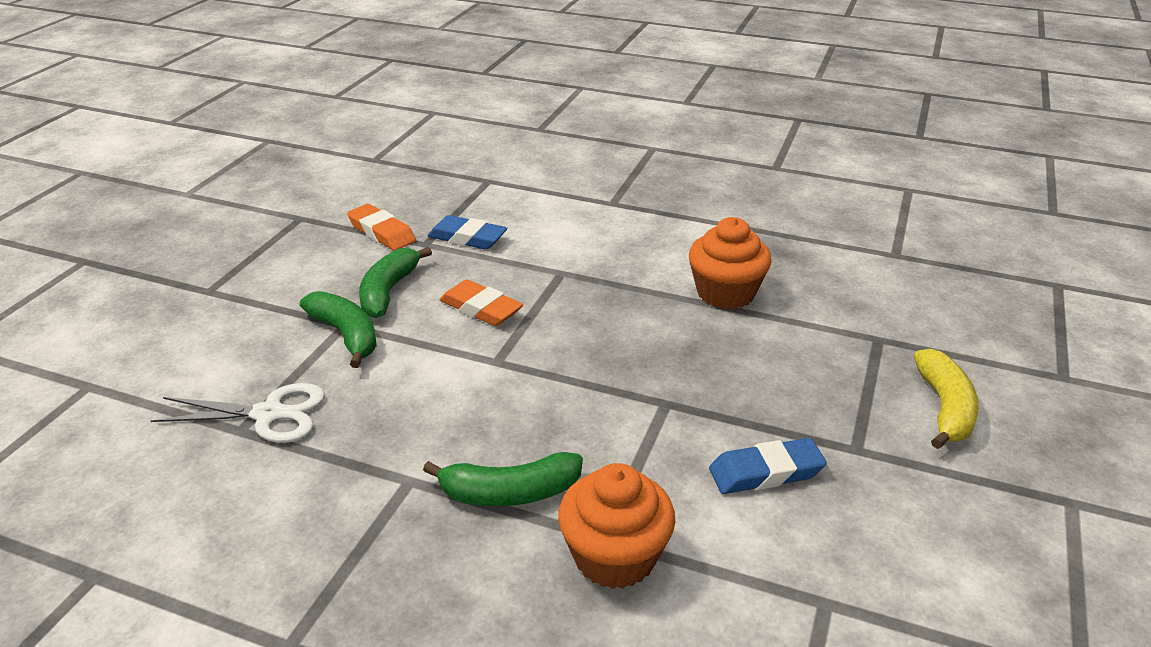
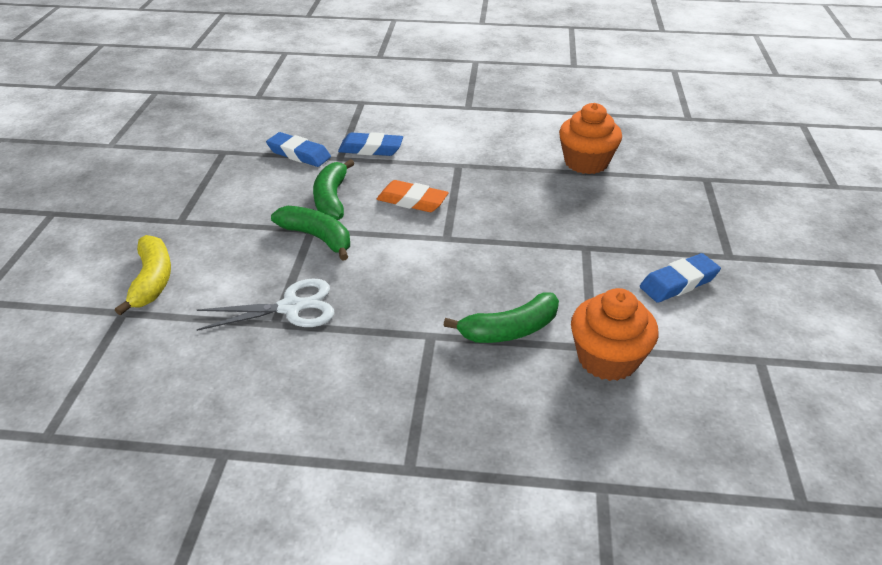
camera: 15 degrees left, 5 degrees up
orange eraser [347,204,416,251] -> blue eraser [266,132,331,167]
yellow banana [914,349,979,449] -> yellow banana moved to [115,235,171,316]

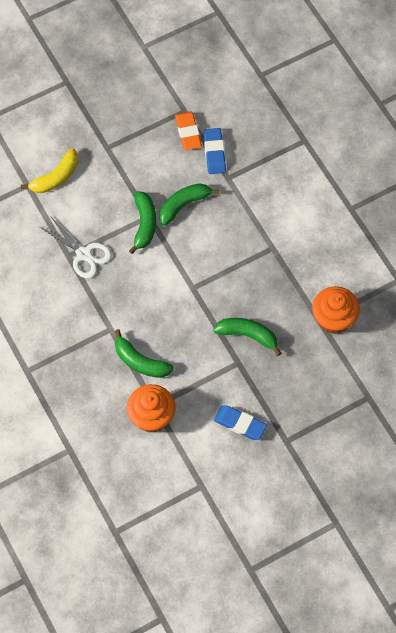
camera: 55 degrees right, 25 degrees up
blue eraser [338,132,403,156] -> none
orange eraser [377,180,449,212] -> orange eraser moved to [175,111,202,150]
none -> green banana [213,318,281,356]

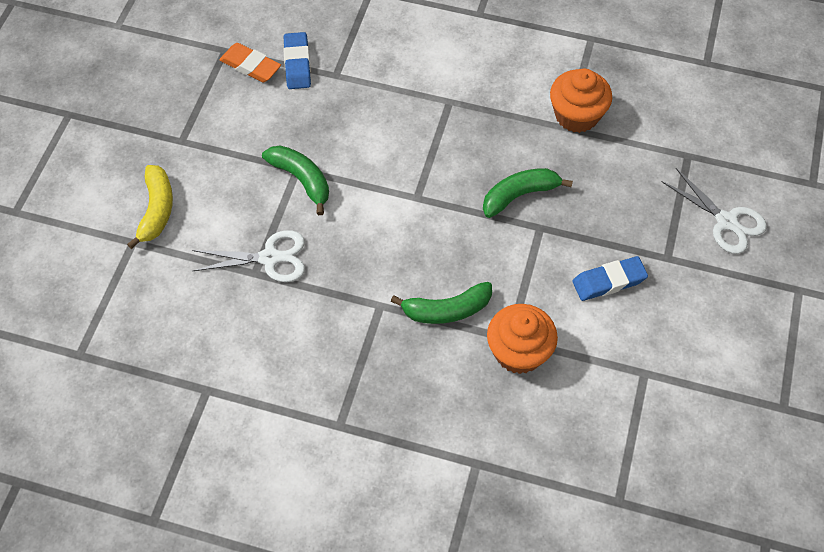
camera: 45 degrees left, 5 degrees down
green banana [159,183,219,226] -> none
blue eraser [204,128,226,174] -> blue eraser turned 45 degrees clockwise [283,32,311,89]
none -> white scissors [661,168,767,254]

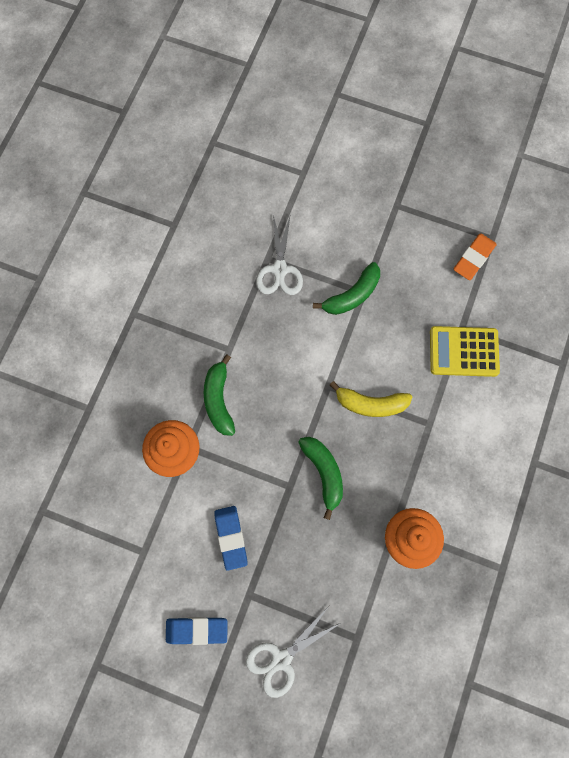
camera: 95 degrees right, 15 degrees up
yellow banana [127,165,173,249] -> yellow banana moved to [330,381,412,417]
blue eraser [283,32,311,89] -> blue eraser moved to [166,617,227,645]
none -> yellow calculator [430,326,500,377]

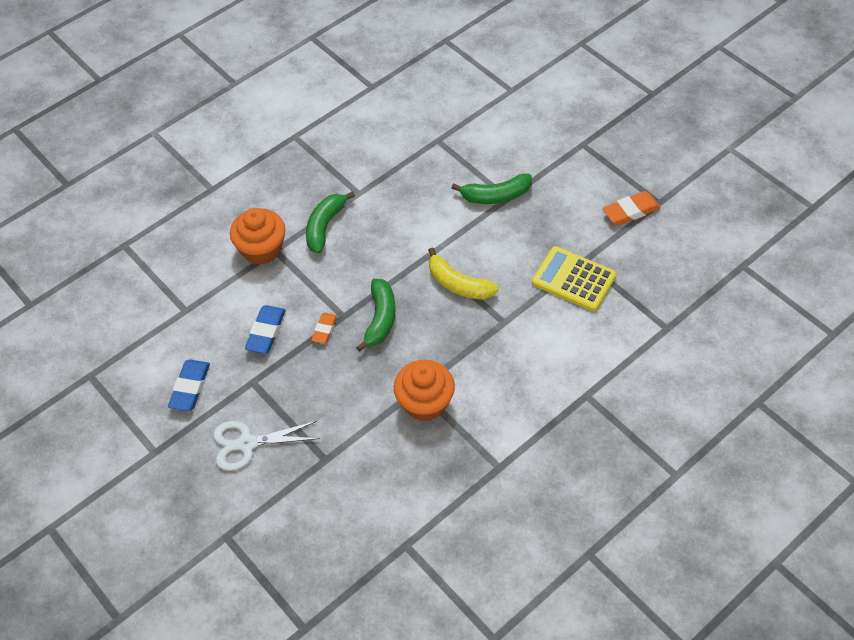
camera: 30 degrees right, 20 degrees down
blue eraser [166,617,227,645] -> blue eraser turned 75 degrees clockwise [168,360,210,411]
white scissors [256,214,303,295] -> none
none -> orange eraser [311,313,337,344]

